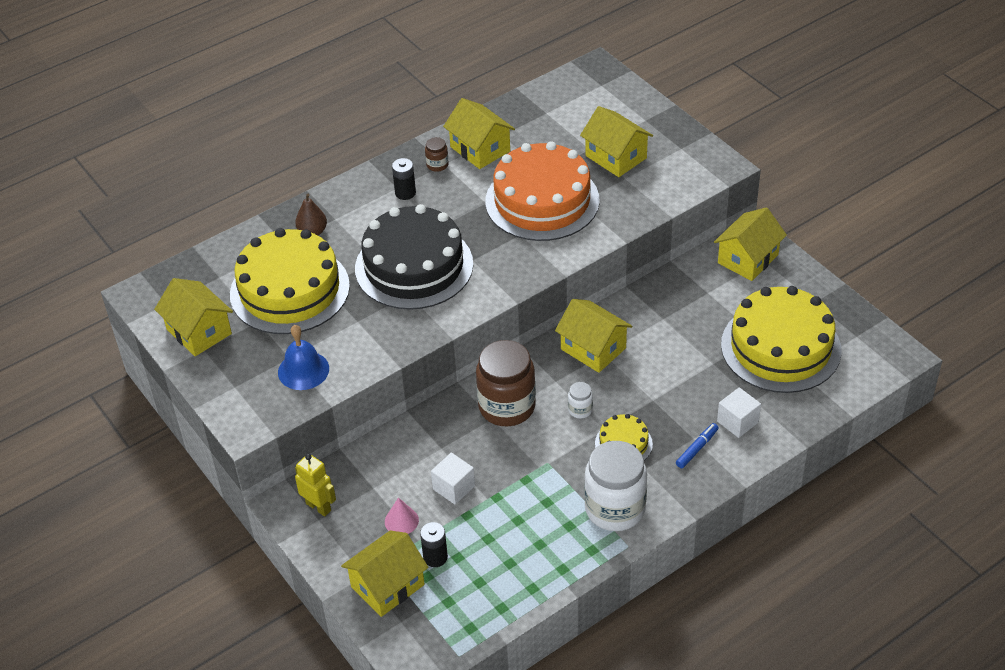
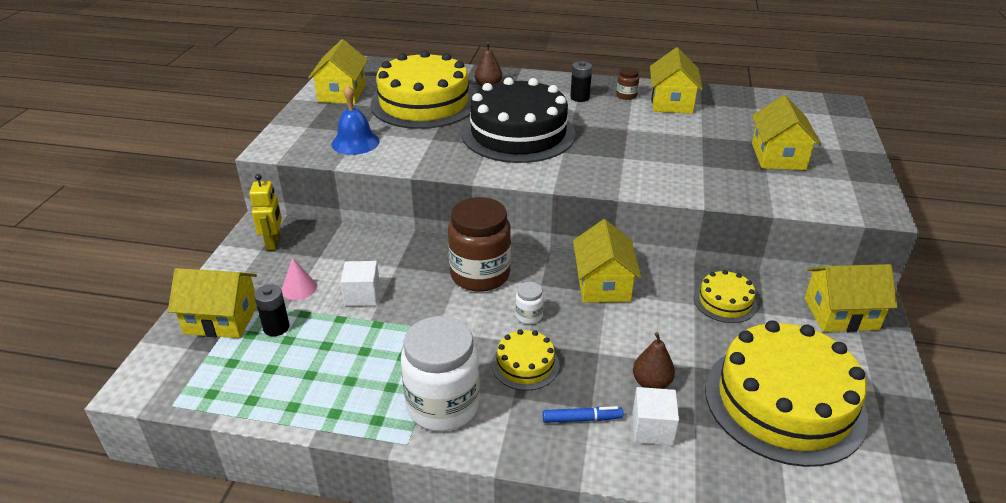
camera: 45 degrees right, 10 degrees down
orange cake [485,141,600,241] -> none
none -> brown pear [633,332,675,389]
none -> yellow cake [694,270,757,323]

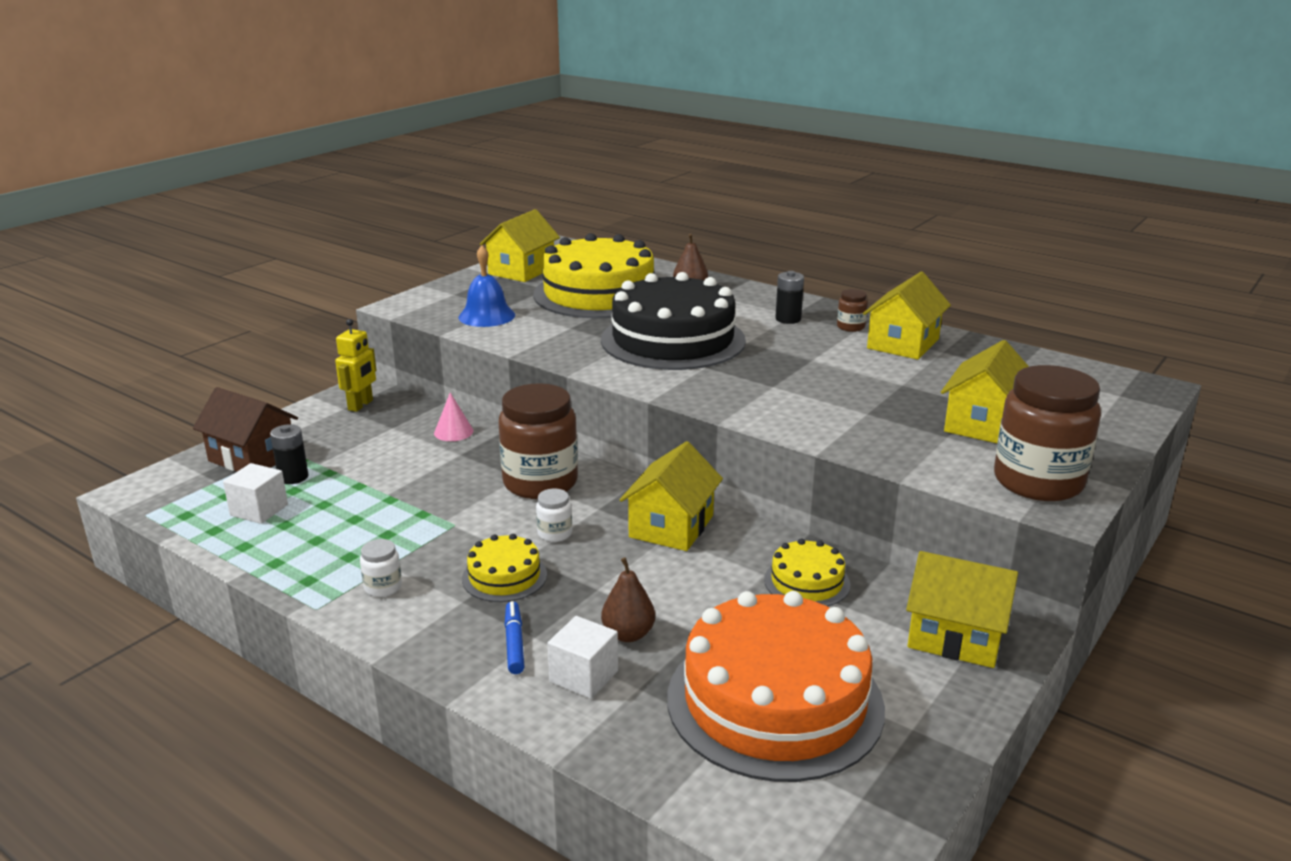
camera: 25 degrees right, 10 degrees down
yellow house [168,268,257,338] -> brown house [193,387,298,472]
pink cone [282,257,317,300] -> pink cone moved to [434,393,473,441]
white cube [341,261,380,306] -> white cube moved to [223,463,288,524]
white jar [401,316,480,432] -> white jar [360,539,402,597], size x0.43
blue marker [543,406,624,423] -> blue marker turned 120 degrees counterclockwise [505,601,525,674]
yellow cake [705,320,868,467] -> orange cake [667,591,885,782]
none -> brown jar [994,365,1101,501]

